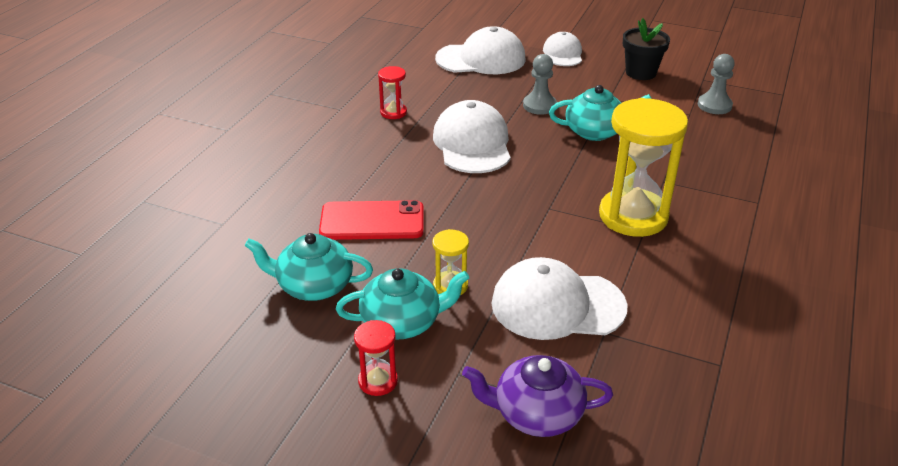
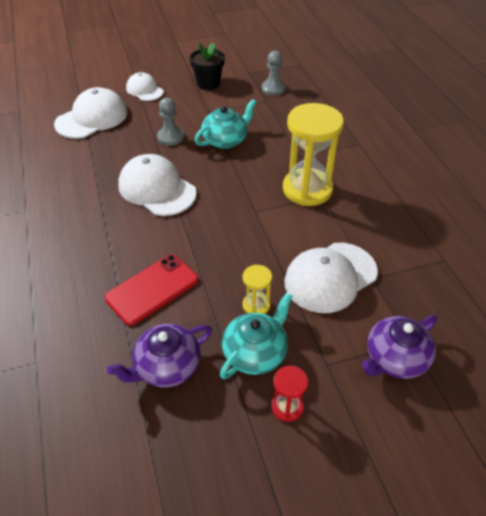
camera: 40 degrees left, 10 degrees up
turquoise teapot [245,233,373,301] -> purple teapot [107,324,212,388]
red hourglass [378,66,407,119] -> none

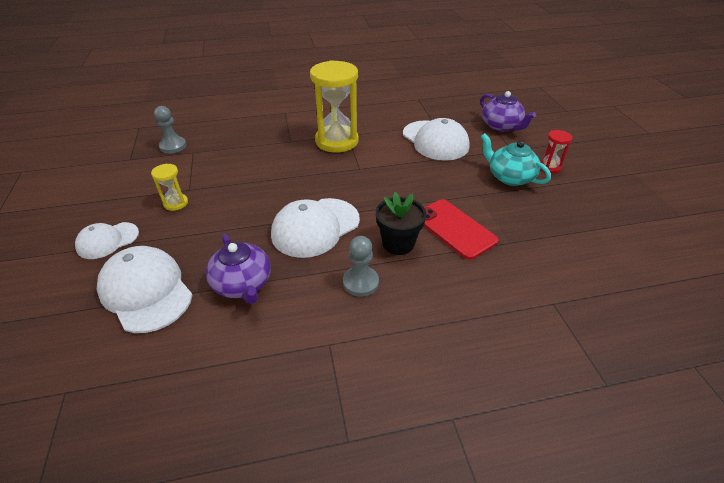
camera: 85 degrees left, 5 degrees down
purple teapot [107,324,212,388] -> purple teapot moved to [206,234,271,304]
grey pawn [157,98,184,146] -> grey pawn moved to [343,236,379,297]
black flower pot [189,42,225,90] -> black flower pot moved to [376,192,426,255]
turquoise teapot [195,99,257,149] -> none
yellow hourglass [243,265,272,314] -> yellow hourglass moved to [151,163,188,211]

